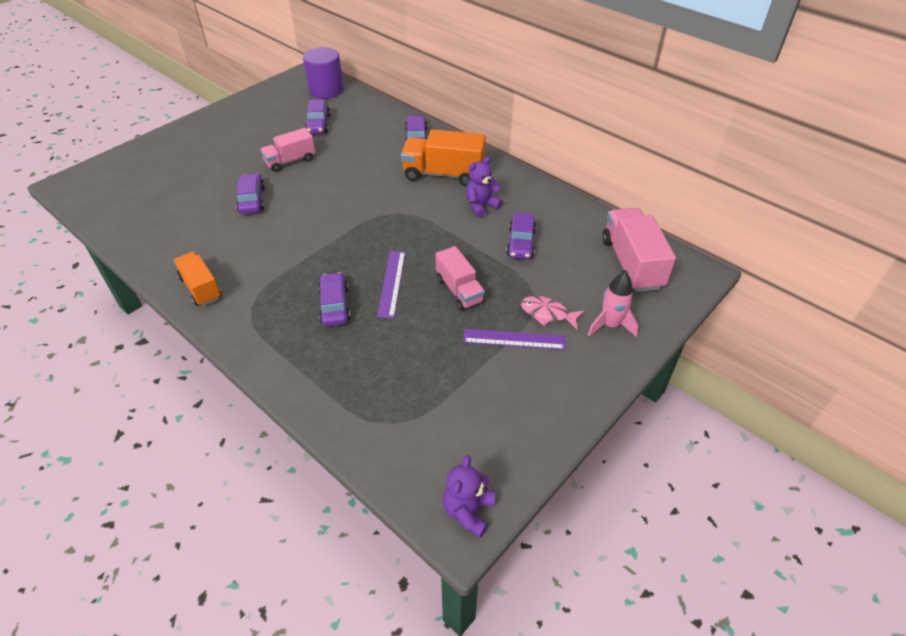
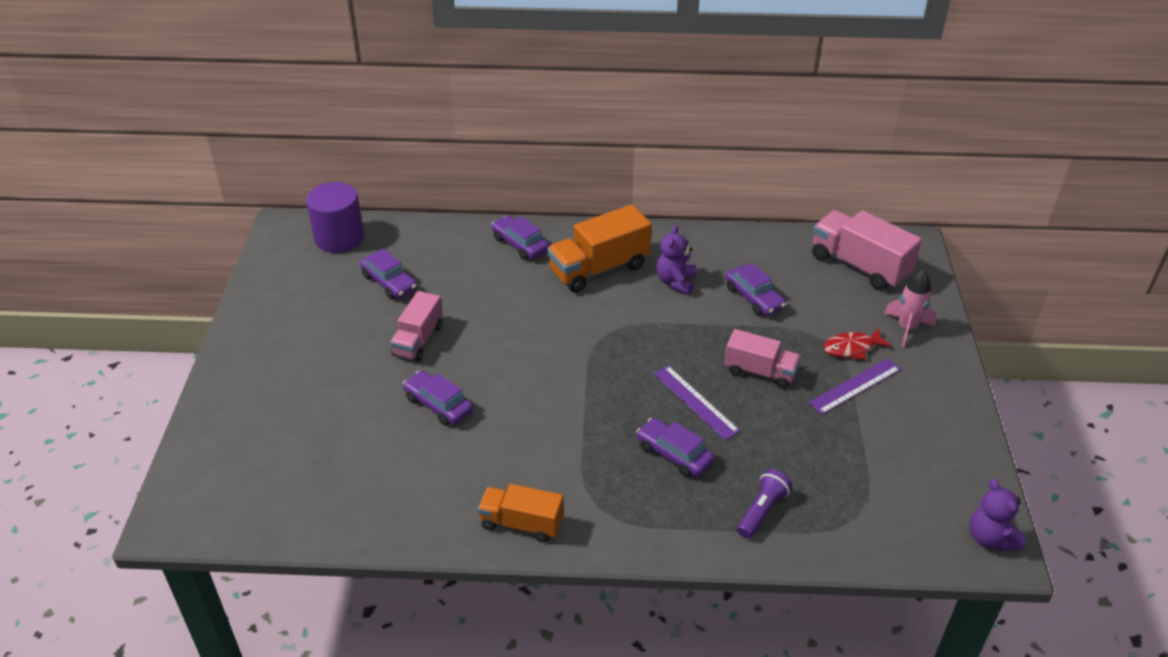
camera: 40 degrees left, 5 degrees down
pink fish [521,296,584,330] -> red fish [823,328,892,360]
none -> purple flashlight [737,469,792,539]

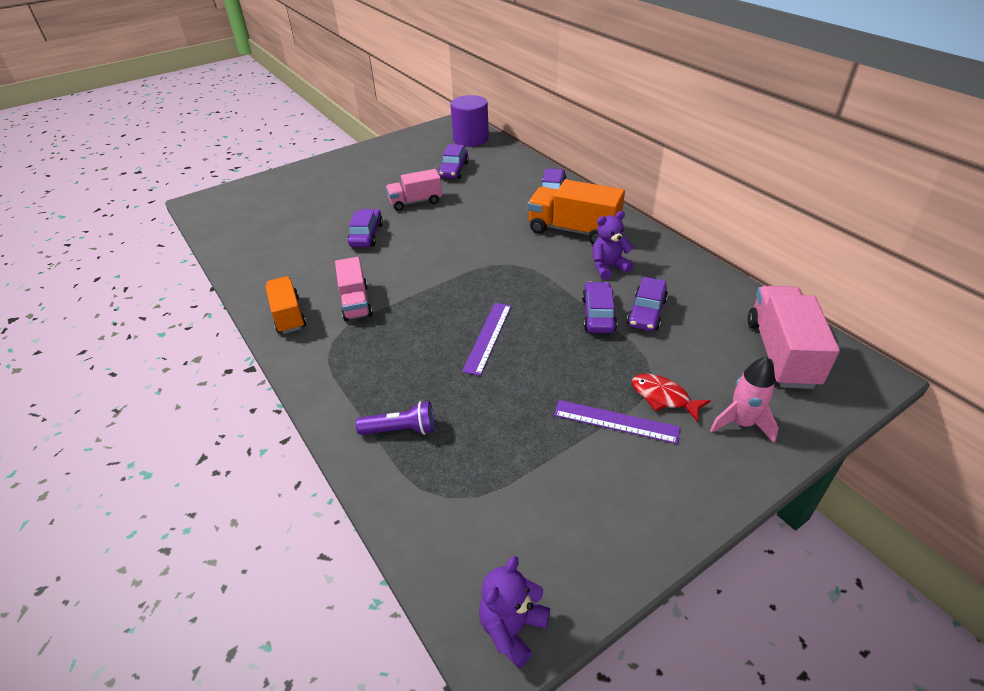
camera: 55 degrees right, 0 degrees up
purple car [636,418,715,478] -> purple car moved to [582,281,617,333]
pink truck [724,329,801,389] -> pink truck moved to [335,257,373,321]

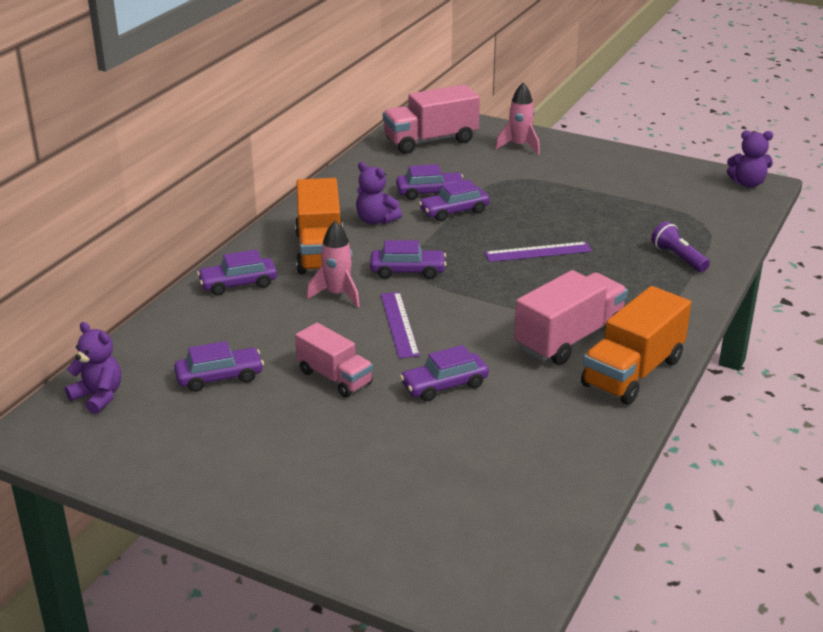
camera: 120 degrees left, 10 degrees down
orange truck [266,276,306,334] -> orange truck [581,286,691,405], size x1.56
pink truck [335,257,373,321] -> pink truck [514,270,628,365], size x1.56
purple cylinder [450,95,489,147] -> purple teddy bear [65,322,121,414]
purple ruler [554,400,680,444] -> purple ruler moved to [381,292,420,358]
red fish [632,374,711,422] -> none
none -> pink rocket [307,221,360,307]
none -> purple car [370,240,446,279]

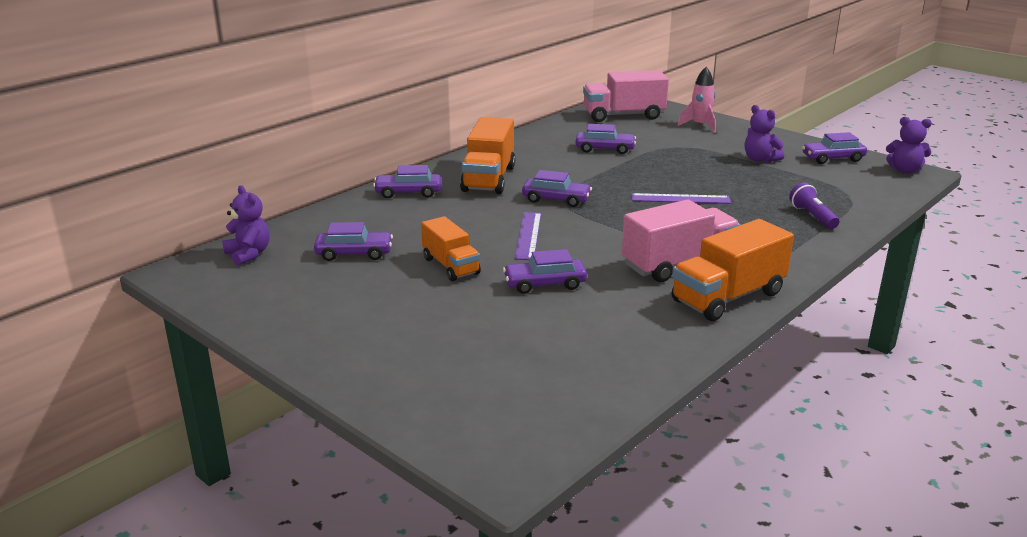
camera: 15 degrees right, 5 degrees down
pink truck [295,323,373,397] -> orange truck [421,216,481,281]
pink rocket [307,221,360,307] -> none
purple teddy bear [356,162,402,224] -> purple teddy bear moved to [745,105,784,162]
purple car [419,179,490,222] -> purple car moved to [802,132,867,164]

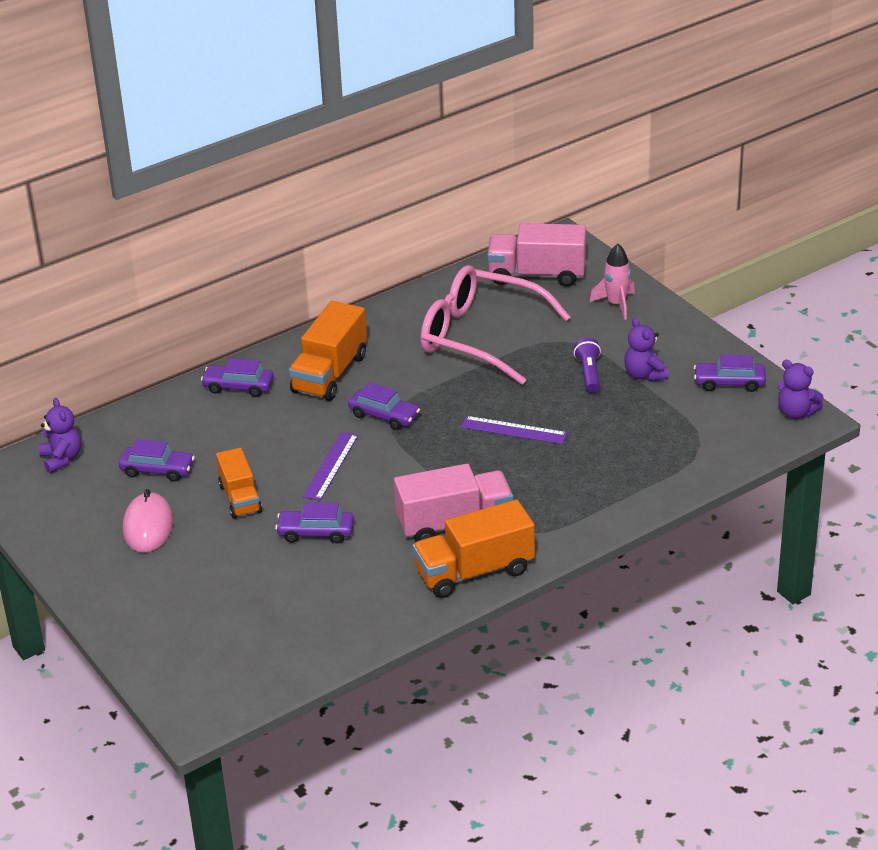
camera: 15 degrees right, 10 degrees up
purple car [575,124,636,154] -> pink glasses [420,265,571,385]
purple flashlight [789,183,839,229] -> purple flashlight moved to [574,338,601,393]
none -> pink mouse [123,489,173,553]

